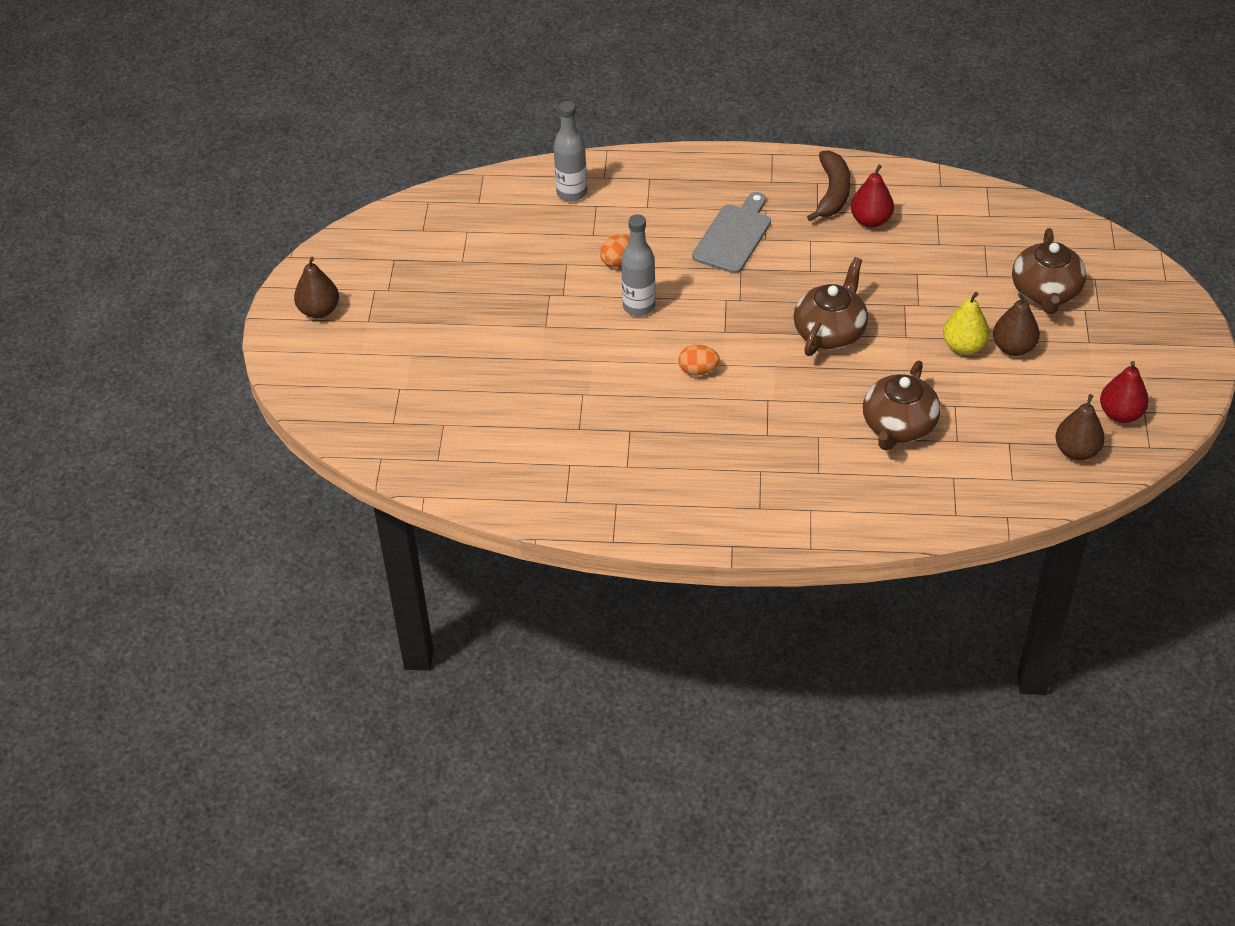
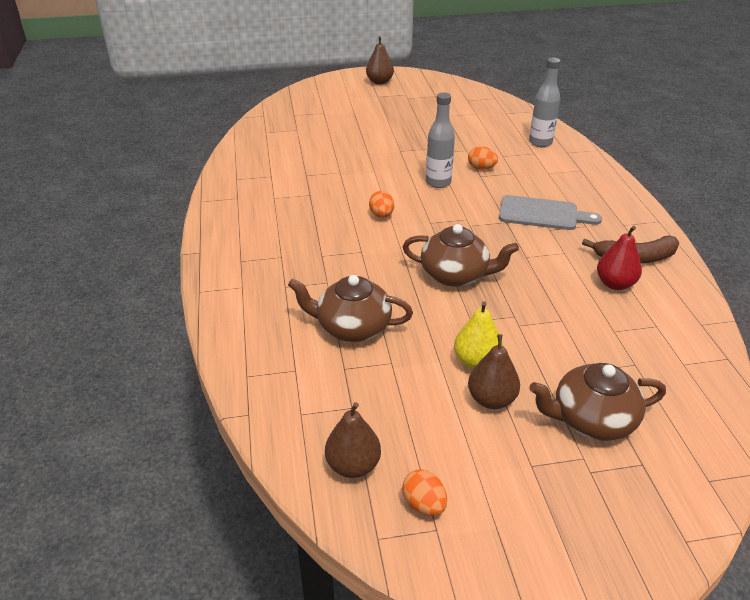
camera: 75 degrees right, 10 degrees down
red pear [1100,361,1149,423] -> orange egg [402,469,447,516]

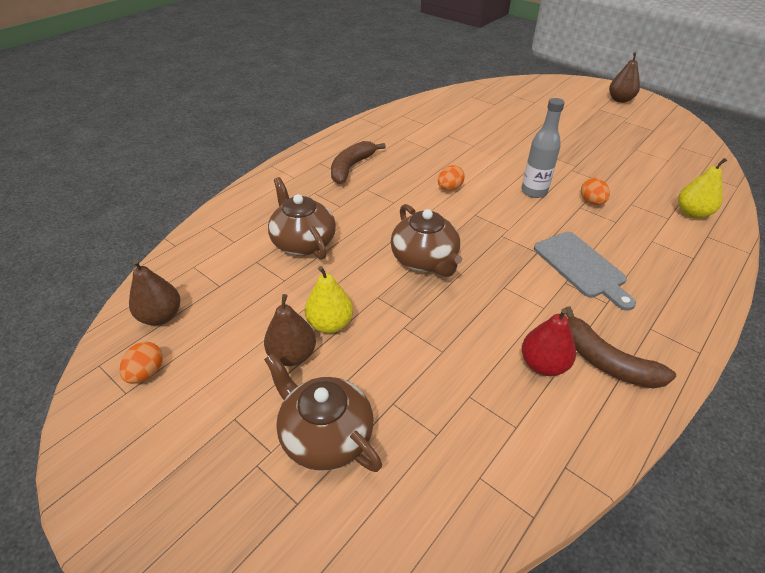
camera: 50 degrees right, 5 degrees up
grey bottle [529,58,560,147] -> yellow pear [678,158,727,219]
none -> brown banana [331,141,386,184]

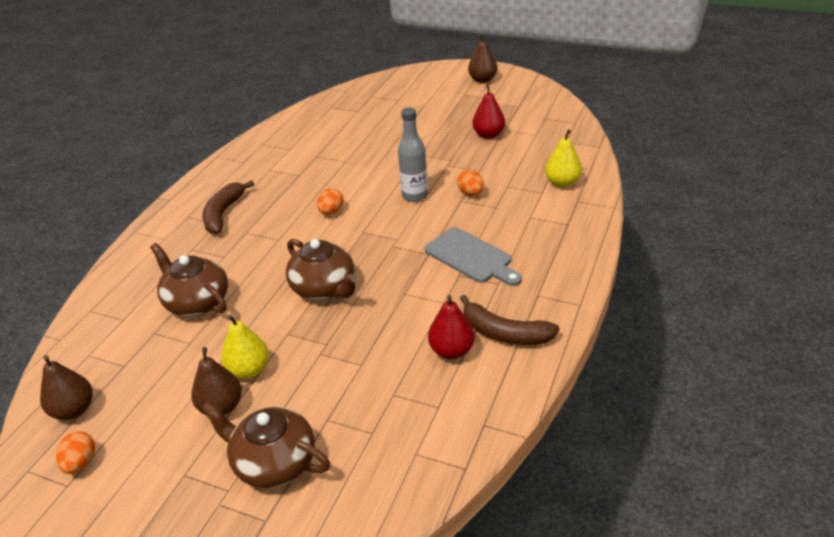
camera: 15 degrees left, 5 degrees down
none -> red pear [472,84,505,139]

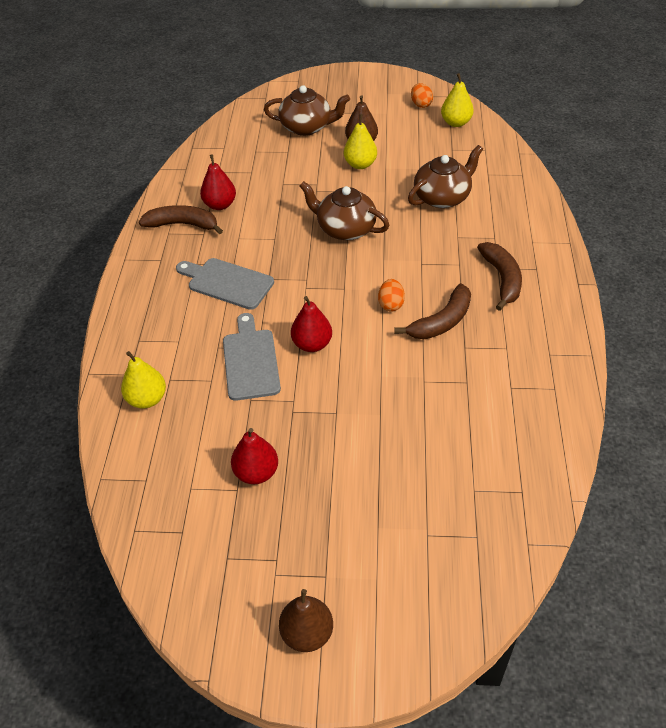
camera: 160 degrees right, 10 degrees up
brown pear [40,355,93,420] -> yellow pear [441,73,474,127]
brown teapot [150,243,228,316] -> brown teapot turned 60 degrees counterclockwise [408,145,483,208]
grey bottle [398,108,428,202] -> red pear [291,296,332,352]
orange egg [457,170,484,195] -> grey cutting board [223,313,281,401]
none -> brown banana [394,283,471,339]

